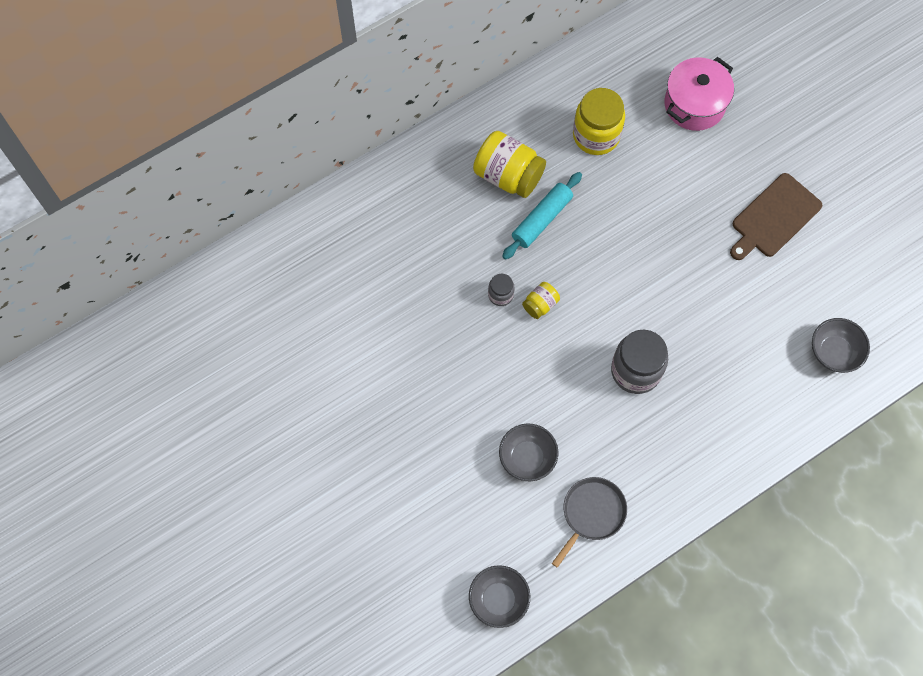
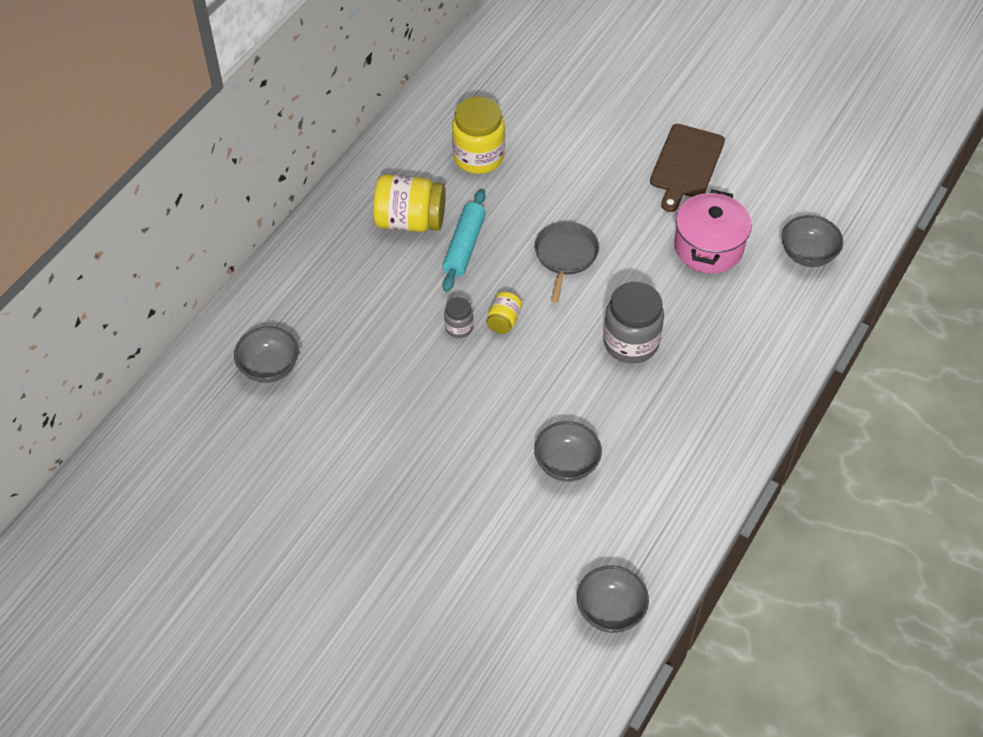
camera: 25 degrees left, 15 degrees down
grey pan [552,477,627,568] -> grey pan moved to [534,221,599,303]
pink pot [665,57,734,131] -> pink pot moved to [674,189,752,273]
none -> grey bowl [234,326,299,383]

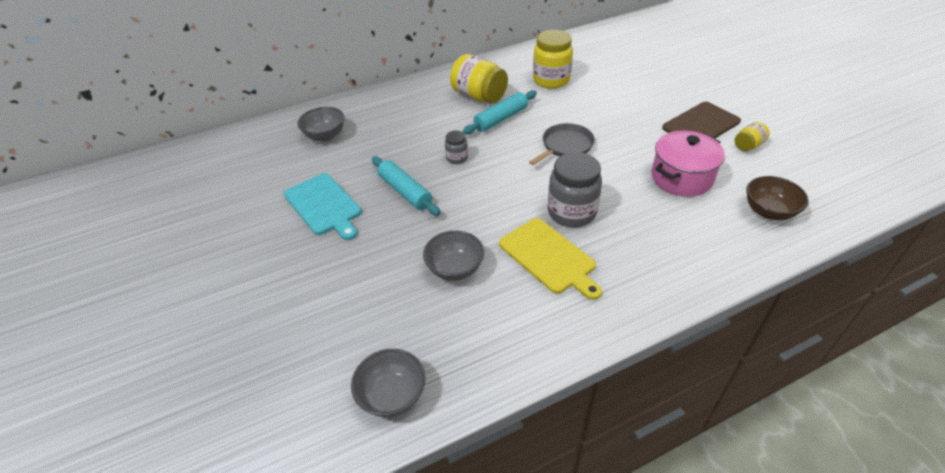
camera: 35 degrees right, 10 degrees down
yellow jar [487,292,522,334] -> yellow jar moved to [735,122,770,151]
grey bowl [782,215,843,267] -> brown bowl [746,176,809,220]
none -> turquoise cutting board [284,173,362,240]
none -> turquoise rolling pin [372,156,441,216]
none -> yellow cutting board [499,218,602,300]

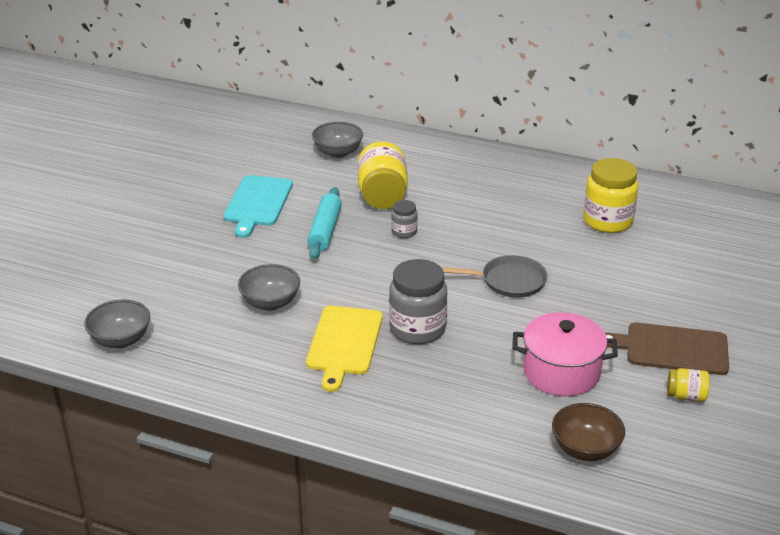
camera: 45 degrees right, 10 degrees down
yellow jar [450,54,508,103] -> yellow jar moved to [358,141,408,209]
turquoise rolling pin [463,90,537,134] -> none

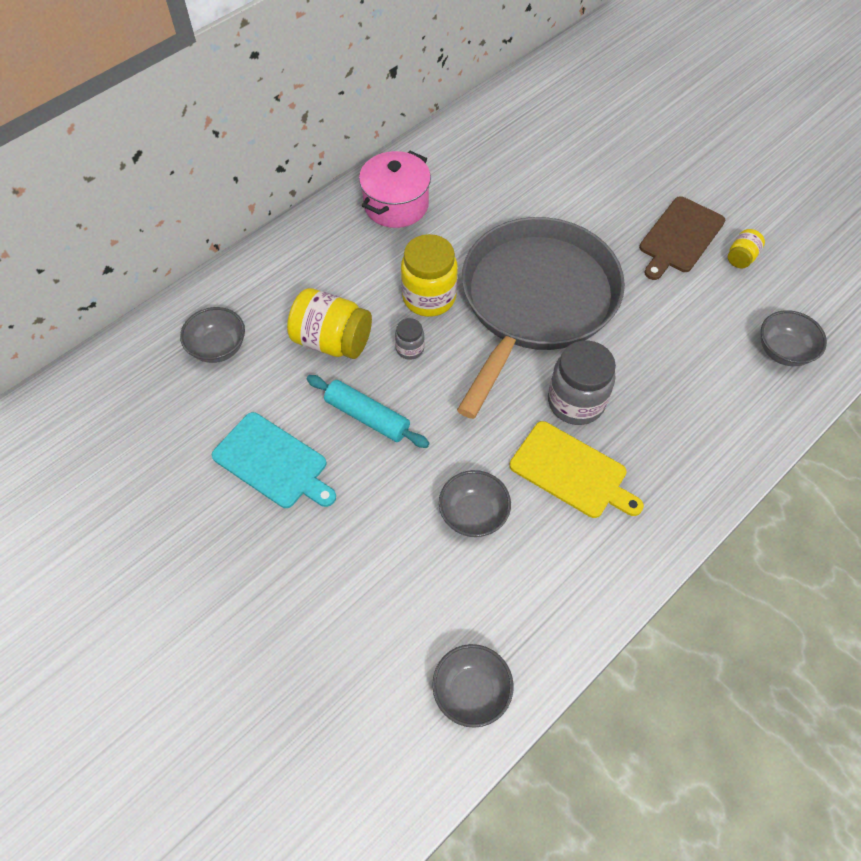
camera: 65 degrees left, 25 degrees up
grey pan [443,255,547,298] -> grey pan [457,217,625,419], size x2.46
pink pot [512,312,618,396] -> pink pot moved to [359,151,431,228]
brown bowl [552,403,625,461] -> grey bowl [761,310,827,366]
yellow jar [583,158,639,233] -> yellow jar moved to [401,234,458,317]

